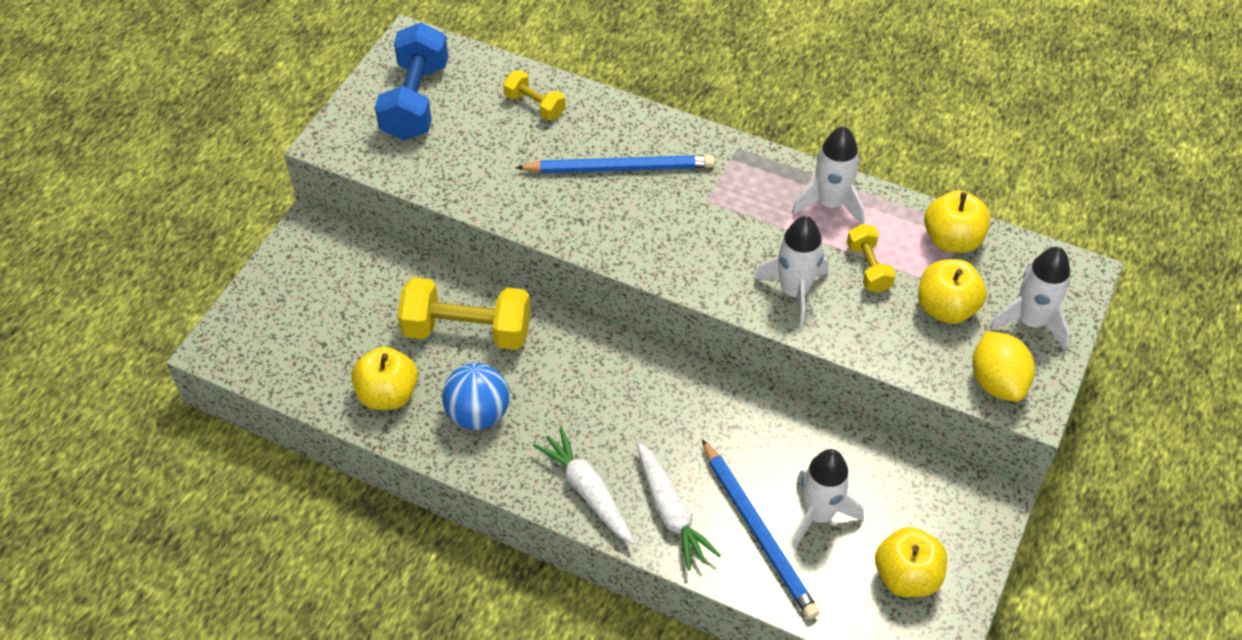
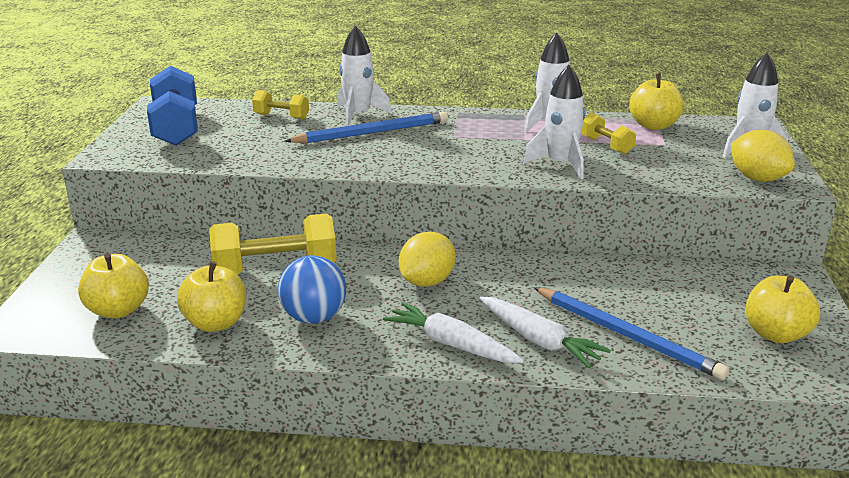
camera: 20 degrees left, 25 degrees down
white rocket [793,449,864,548] -> white rocket moved to [337,26,391,126]
yellow apple [918,259,987,324] -> yellow apple moved to [78,253,149,318]
none -> yellow lemon [399,232,456,287]

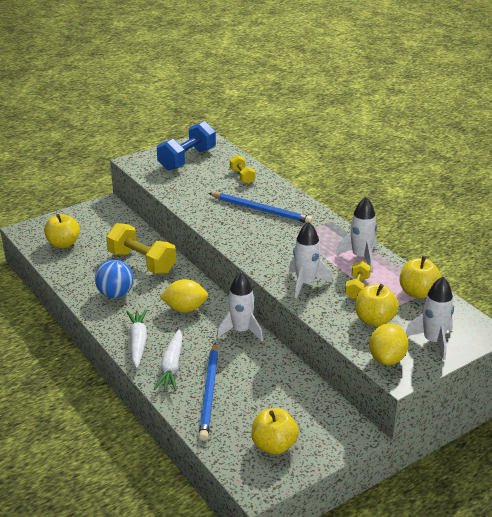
camera: 50 degrees right, 5 degrees up
yellow apple [177,261,246,332] -> yellow apple moved to [355,284,399,326]
white rocket [337,26,391,126] -> white rocket moved to [217,272,263,342]

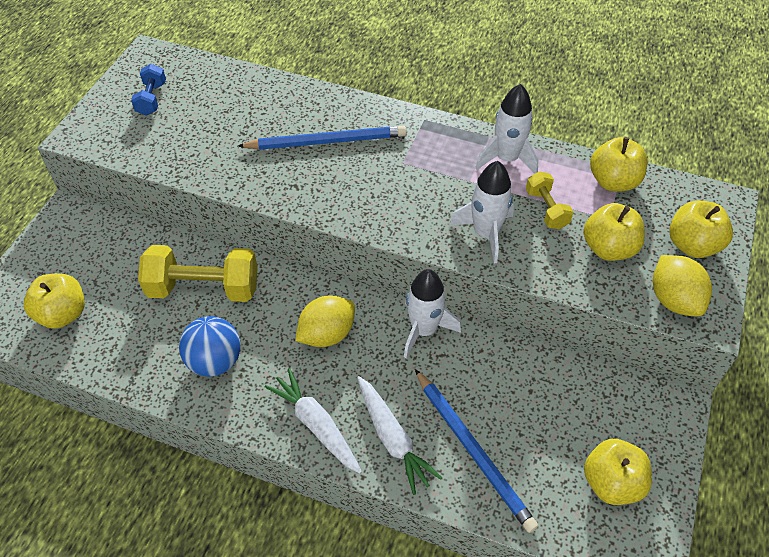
camera: 35 degrees left, 20 degrees up
blue dumbbell [157,121,216,171] -> blue dumbbell [131,64,166,116], size x0.53
yellow dumbbell [230,155,256,184] -> none
white rocket [406,277,454,360] -> yellow apple [669,200,733,258]

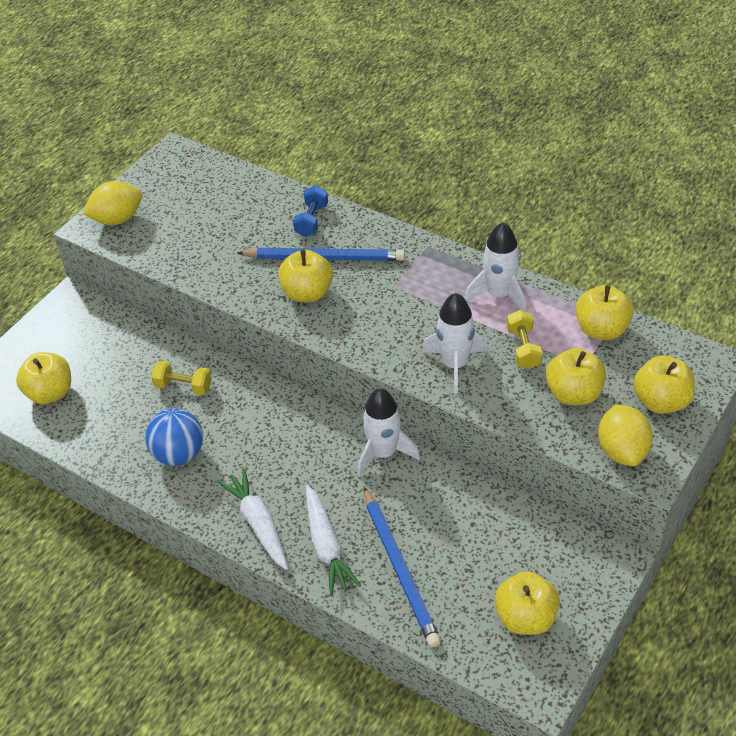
camera: 15 degrees right, 5 degrees down
blue dumbbell [131,64,166,116] -> blue dumbbell moved to [293,186,328,237]
yellow dumbbell [138,245,258,302] -> yellow dumbbell [151,361,212,395], size x0.53
yellow lemon [295,295,355,347] -> yellow lemon moved to [83,181,142,225]
none -> yellow apple [278,249,333,302]

